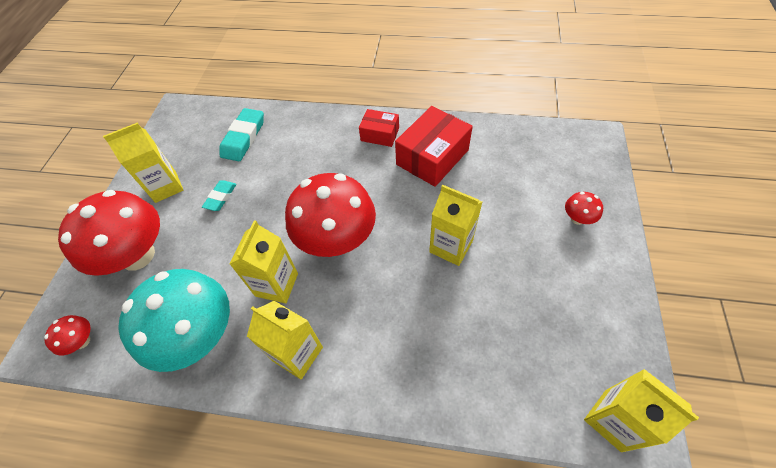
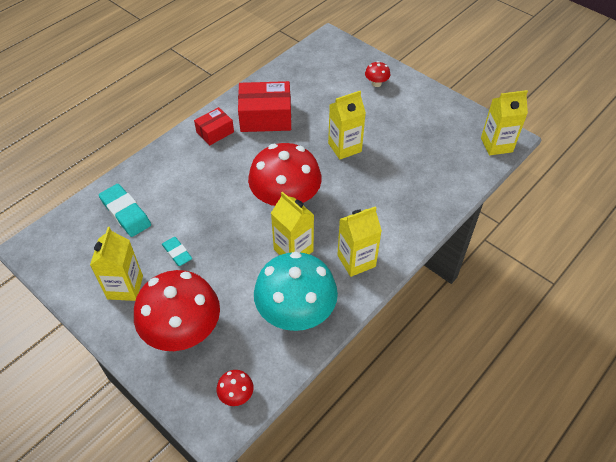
camera: 60 degrees left, 5 degrees down
red box [395,106,473,187] -> red box turned 75 degrees counterclockwise [238,81,291,132]

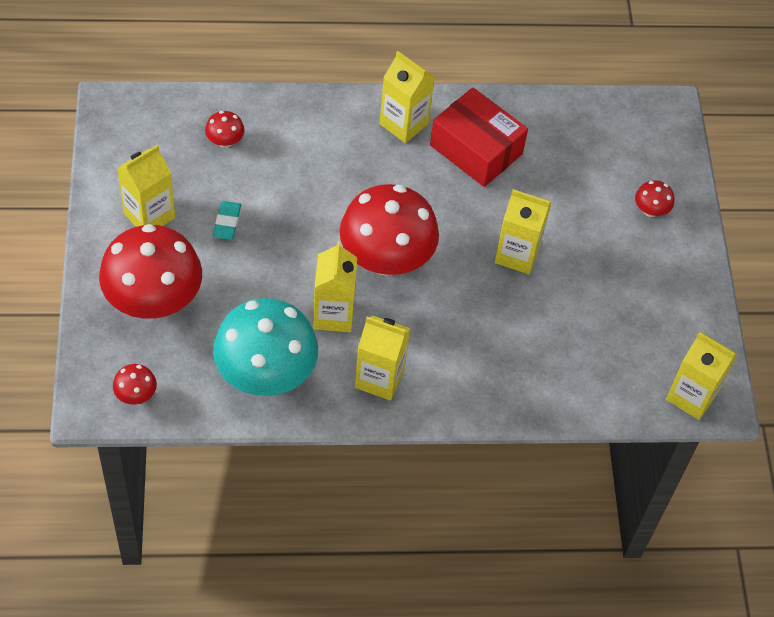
camera: 40 degrees right, 5 degrees up
turquoise eraser [99,184,151,237] -> red mushroom [205,111,245,148]
red box [194,107,234,145] -> yellow carton [380,51,435,143]

